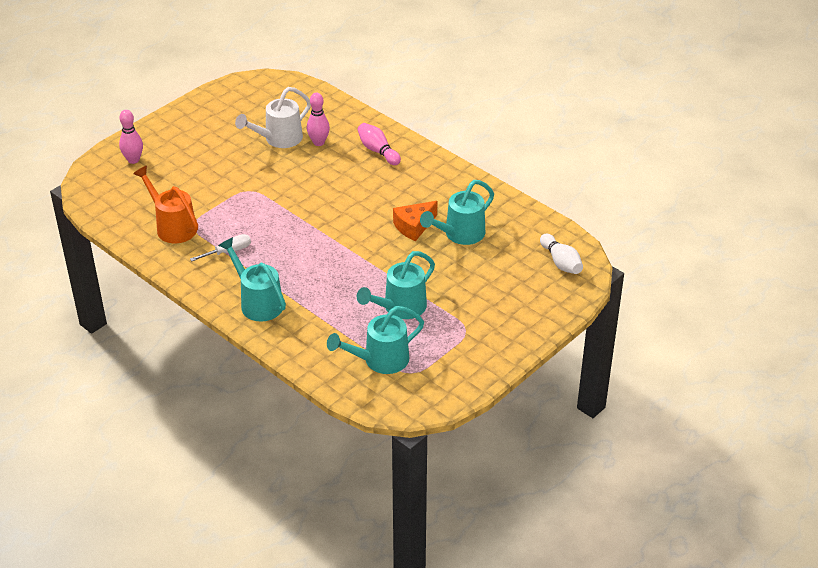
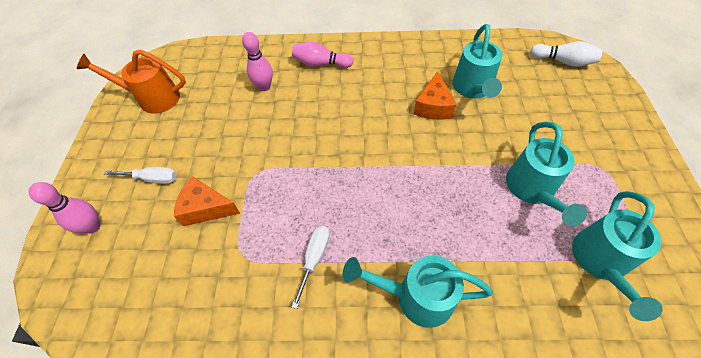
camera: 40 degrees left, 15 degrees up
orange watering can [133,166,198,243] -> orange watering can moved to [77,49,186,114]
white watering can [235,87,311,148] -> none
none -> white screwdriver [104,167,177,184]
none -> orange cheese [174,176,240,226]

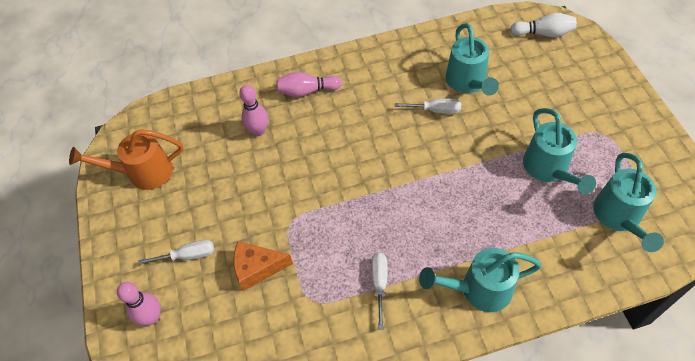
camera: 15 degrees left, 0 degrees up
orange cheese [414,71,457,120] -> white screwdriver [395,99,461,114]

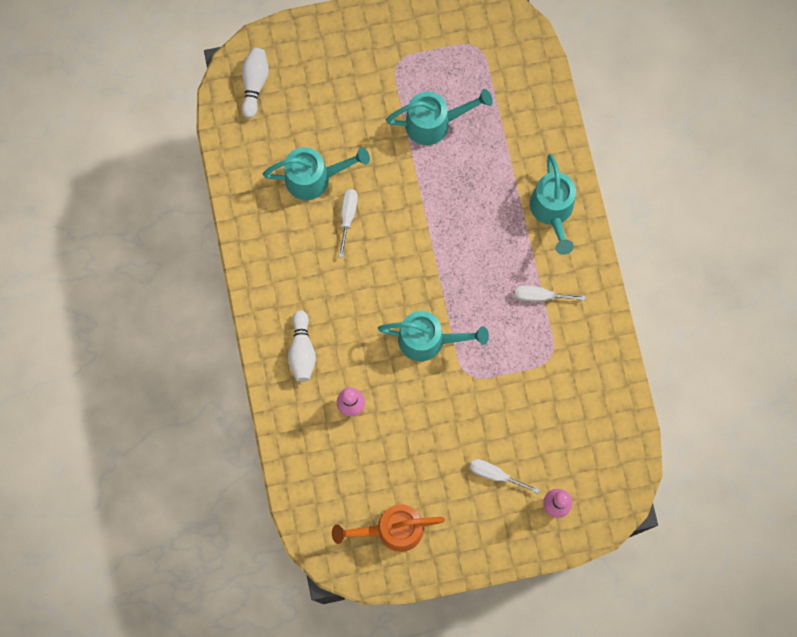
camera: 90 degrees left, 20 degrees up
orange watering can [69,129,183,190] -> orange watering can turned 90 degrees clockwise [332,504,445,552]
white screwdriver [139,240,214,265] -> white screwdriver turned 60 degrees counterclockwise [470,459,539,494]
orange cheese [234,241,293,291] -> none
pink bowling pin [276,72,342,97] -> white bowling pin [288,310,316,382]
turquoise watering can [593,153,664,252] -> turquoise watering can moved to [378,311,489,361]

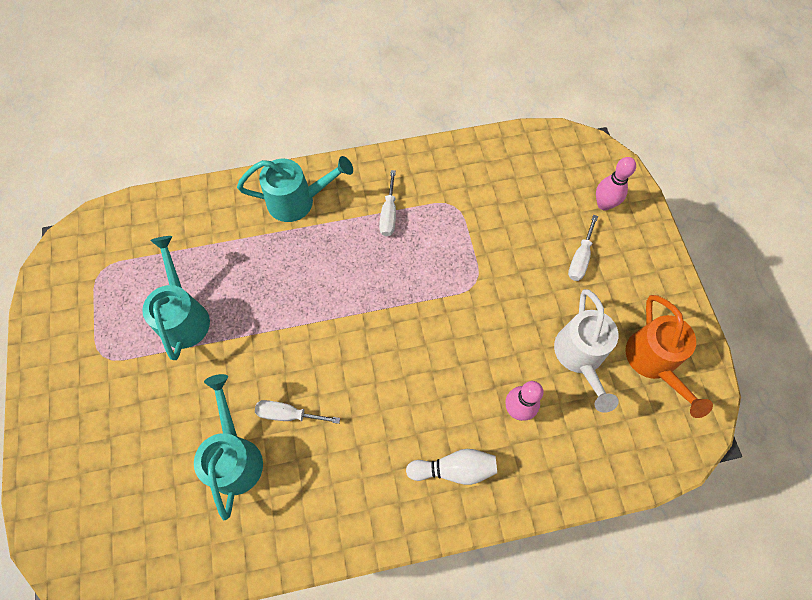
camera: 90 degrees left, 10 degrees down
white bowling pin [242,48,269,118] -> none
turquoise watering can [378,311,489,361] -> none
none -> white watering can [554,289,619,413]

